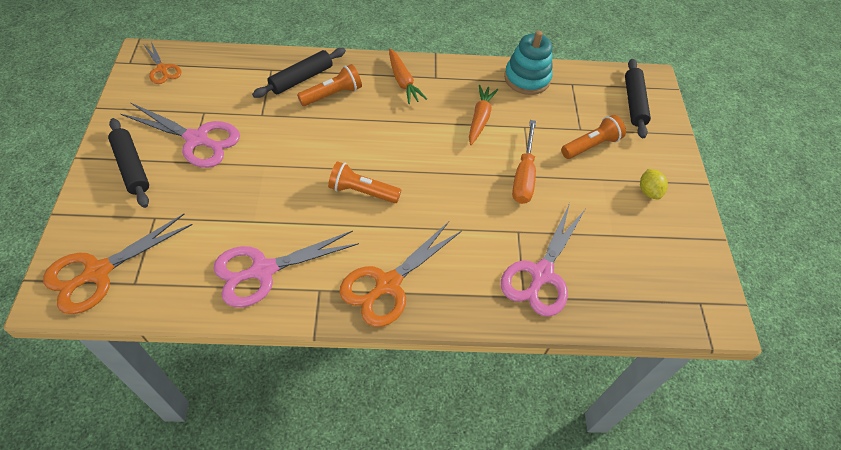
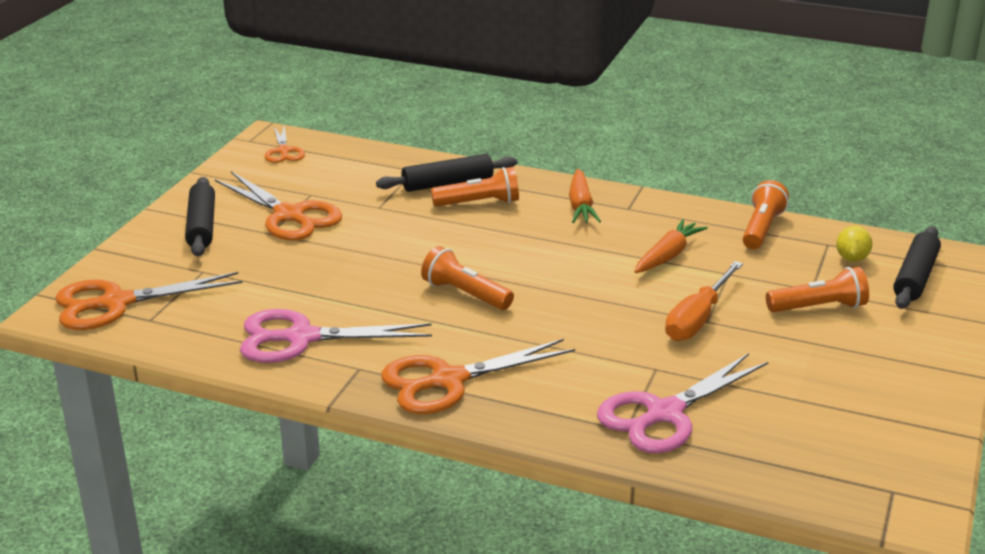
camera: 25 degrees right, 25 degrees down
pink scissors [121,103,240,168] -> orange scissors [215,171,342,241]
turquoise stacking toy [504,31,553,95] -> orange flashlight [742,180,789,249]
yellow lemon [640,169,668,200] -> yellow lemon moved to [836,226,872,262]

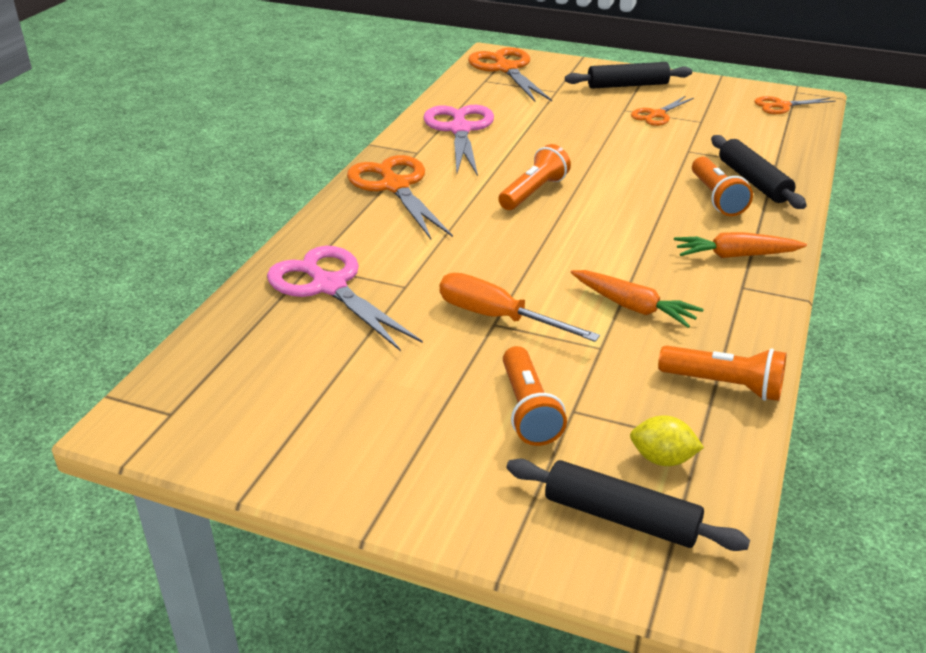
camera: 90 degrees right, 5 degrees up
orange scissors [215,171,342,241] -> orange scissors [631,96,694,126], size x0.56

